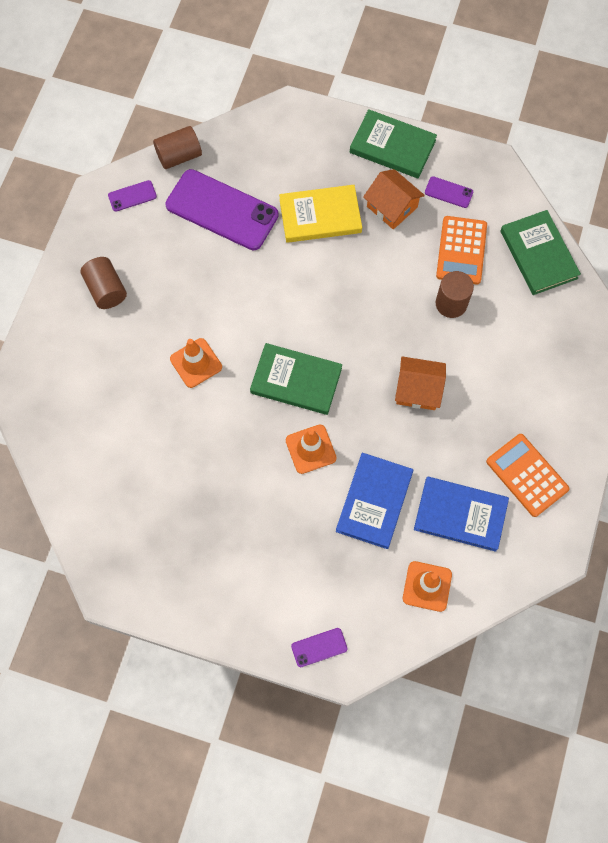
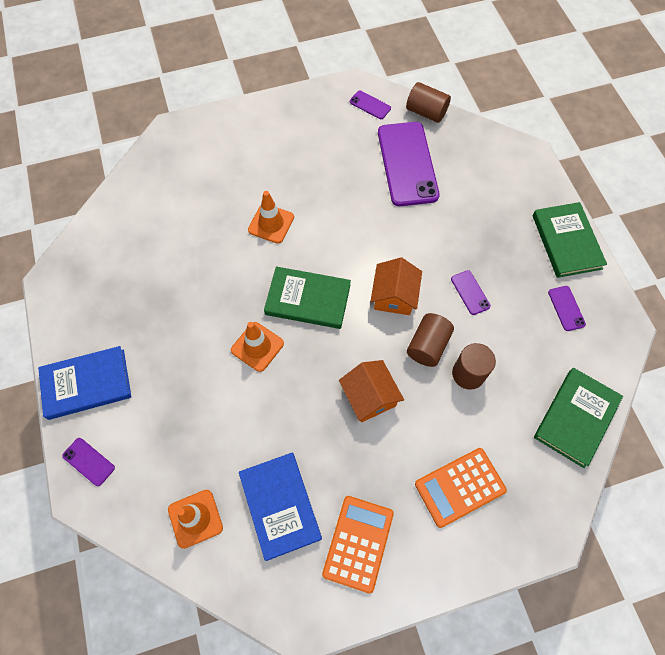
camera: 55 degrees right, 5 degrees down
brown cylinder [81,257,127,309] -> brown cylinder moved to [407,313,454,367]
green book [250,343,342,415] -> green book turned 60 degrees counterclockwise [264,266,351,329]
yellow book [279,185,362,243] -> none
blue book [336,453,413,549] -> blue book moved to [38,346,131,420]
orange house [363,169,425,229] -> orange house moved to [370,258,422,315]
orange calculator [436,216,487,285] -> orange calculator moved to [415,448,507,528]
none -> purple phone [451,270,491,315]

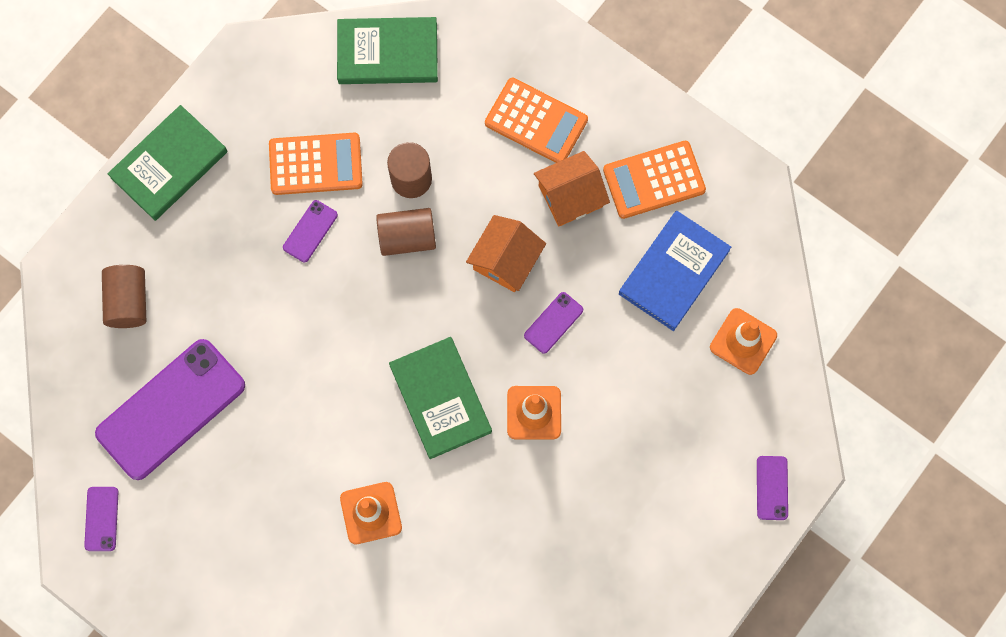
camera: 125 degrees left, 10 degrees up
blue book [38,346,131,420] -> none
orange house [370,258,422,315] -> orange house moved to [534,151,610,226]
brown cylinder [406,82,451,123] -> brown cylinder moved to [102,265,146,328]
purple phone [548,286,586,331] -> purple phone moved to [524,292,583,354]
none -> orange calculator [269,133,363,195]

